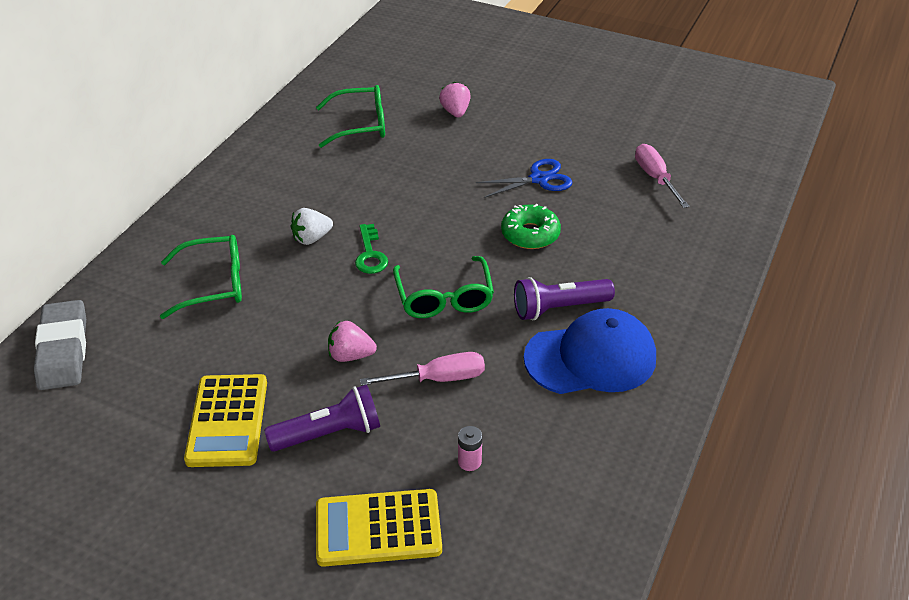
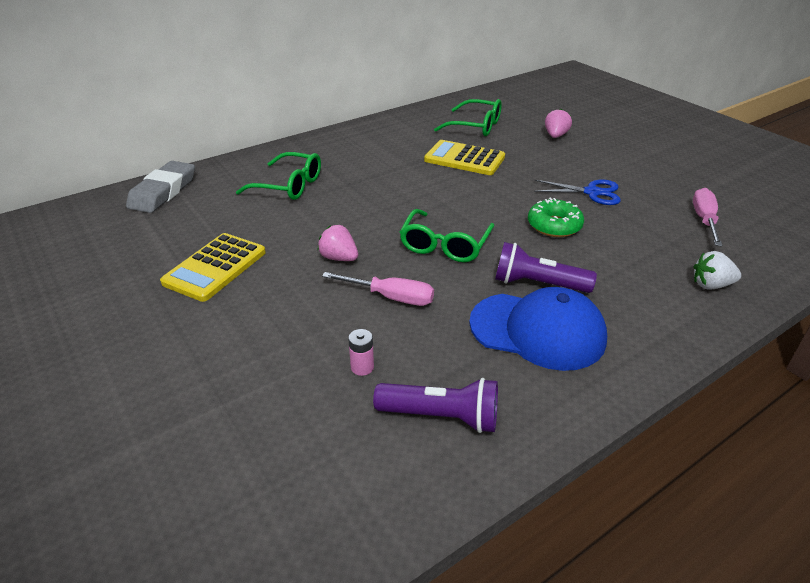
camera: 30 degrees right, 5 degrees down
purple flashlight [264,384,380,452] -> purple flashlight moved to [373,378,498,433]
white strawberry [291,208,333,245] -> white strawberry moved to [694,251,741,290]
yellow calculator [316,489,442,567] -> yellow calculator moved to [424,140,505,175]
green key [355,224,388,274] -> none

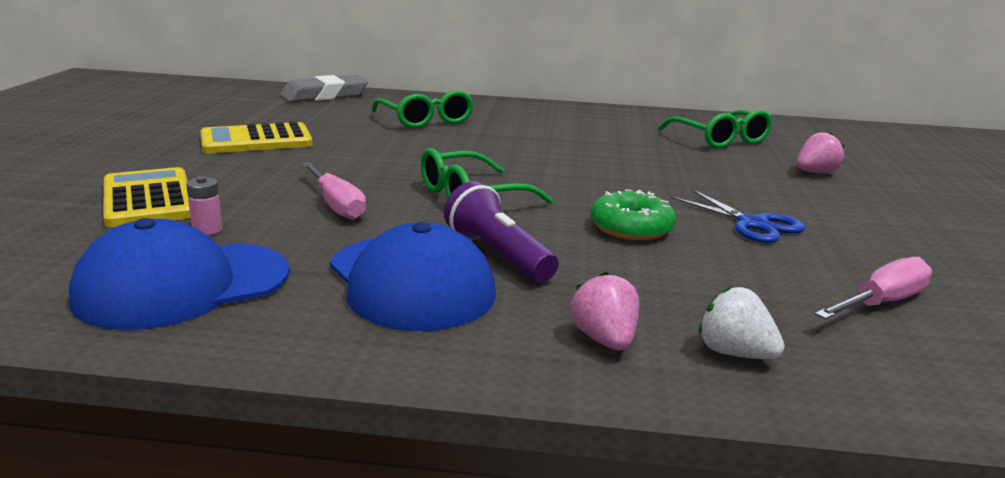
camera: 40 degrees right, 15 degrees down
pink strawberry [318,225,358,261] -> pink strawberry moved to [571,272,639,350]
purple flashlight [373,378,498,433] -> blue cap [69,218,290,330]
yellow calculator [424,140,505,175] -> yellow calculator moved to [103,167,191,227]

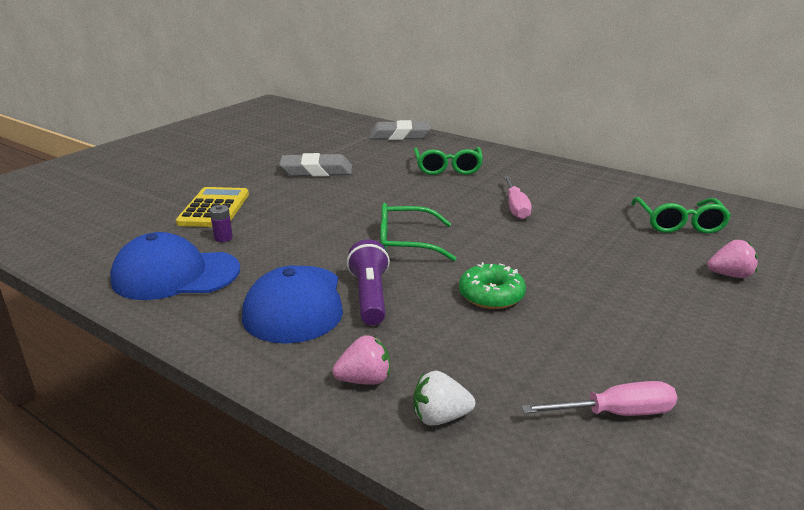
camera: 30 degrees right, 5 degrees up
pink battery [186,176,222,235] -> purple battery [210,205,233,242]
yellow calculator [201,121,313,153] -> grey eraser [279,153,352,177]
pink screwdriver [302,162,366,220] -> pink screwdriver moved to [504,176,532,220]
pink strawberry [571,272,639,350] -> pink strawberry turned 60 degrees clockwise [332,335,390,385]
blue scissors [670,189,805,243] -> none
white strawberry [699,286,785,359] -> white strawberry turned 75 degrees counterclockwise [414,371,475,426]

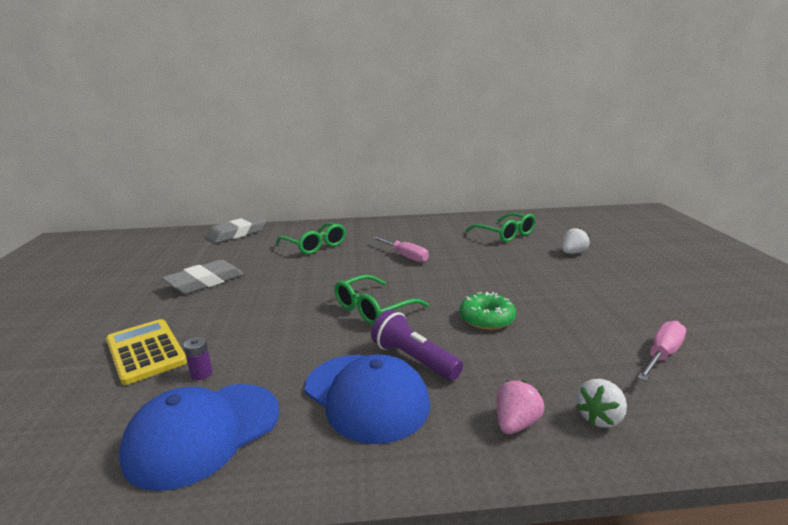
camera: 40 degrees left, 5 degrees down
pink strawberry [708,240,758,278] -> white strawberry [562,228,590,254]

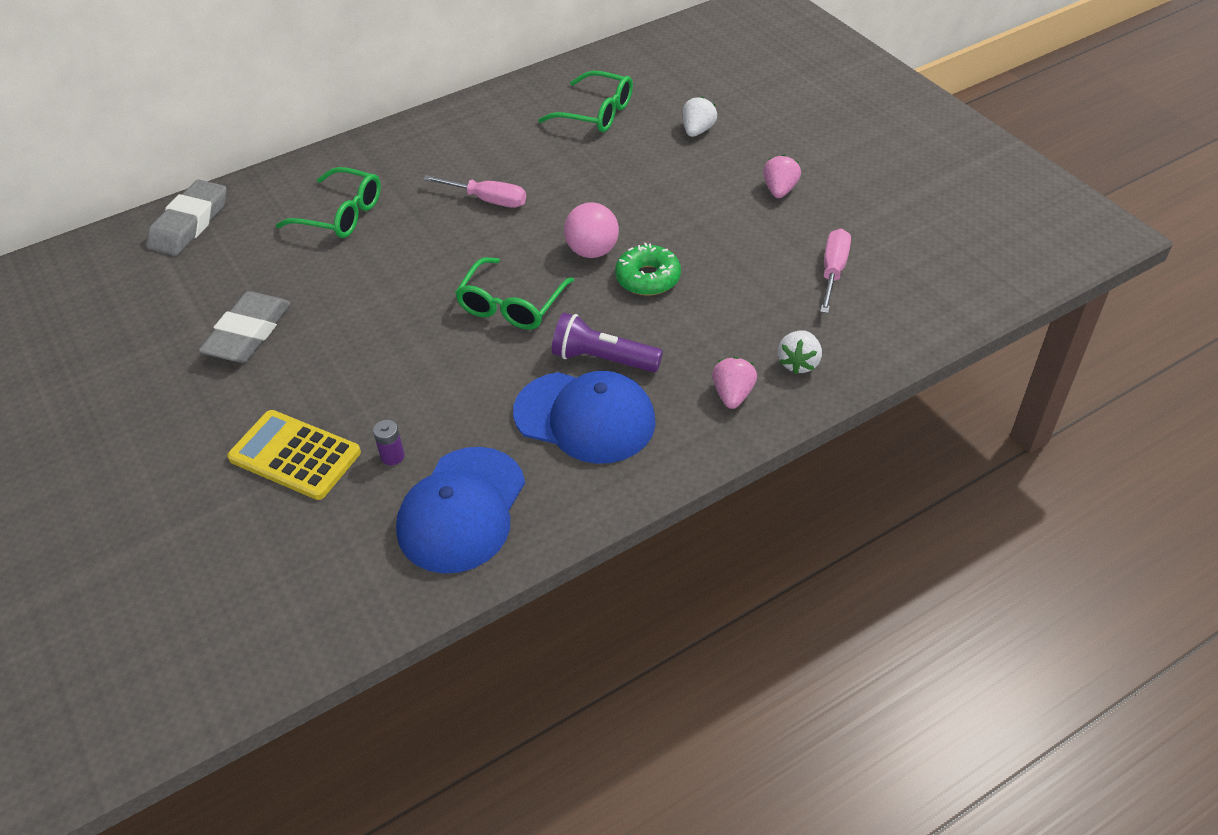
camera: 25 degrees left, 25 degrees up
none -> pink ball [564,202,619,258]
none -> pink strawberry [763,155,801,198]

